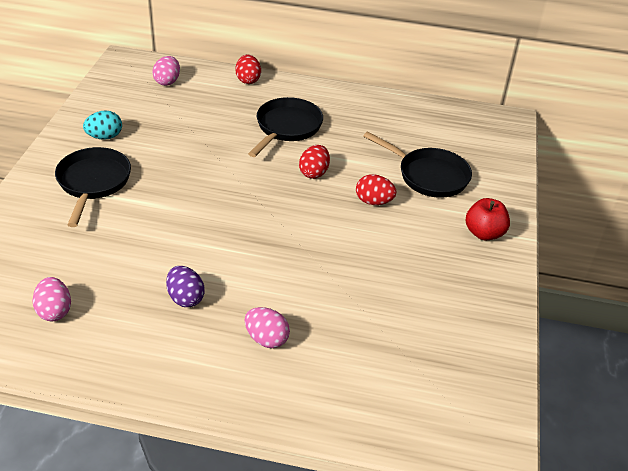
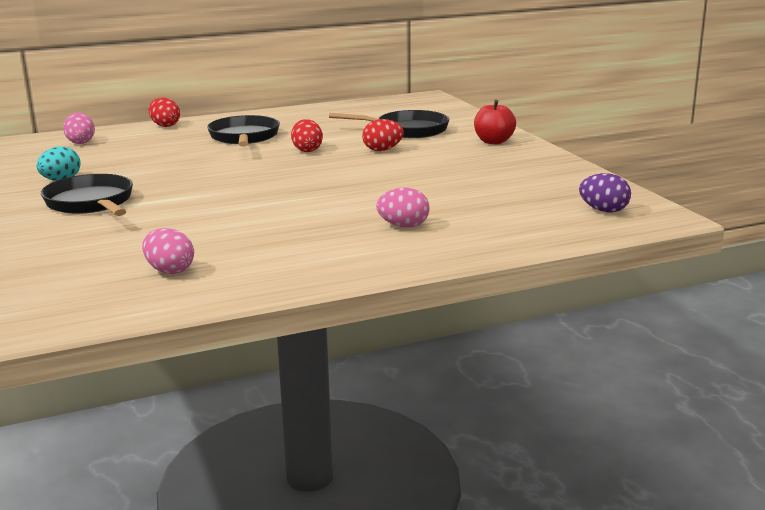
camera: 30 degrees left, 20 degrees down
purple egg [166,266,205,307] -> purple egg moved to [579,173,631,212]

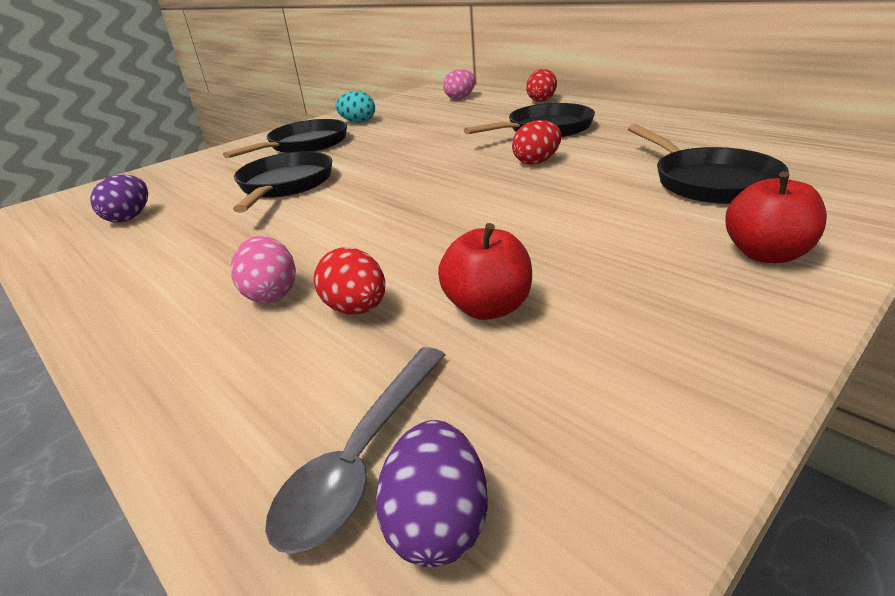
camera: 70 degrees right, 10 degrees up
pink egg [142,228,194,274] -> purple egg [90,174,148,223]
red egg [362,119,404,151] -> red egg moved to [314,247,385,314]
none -> black pan [233,151,332,213]
none -> grey spoon [265,347,445,554]
none -> red apple [438,223,532,320]

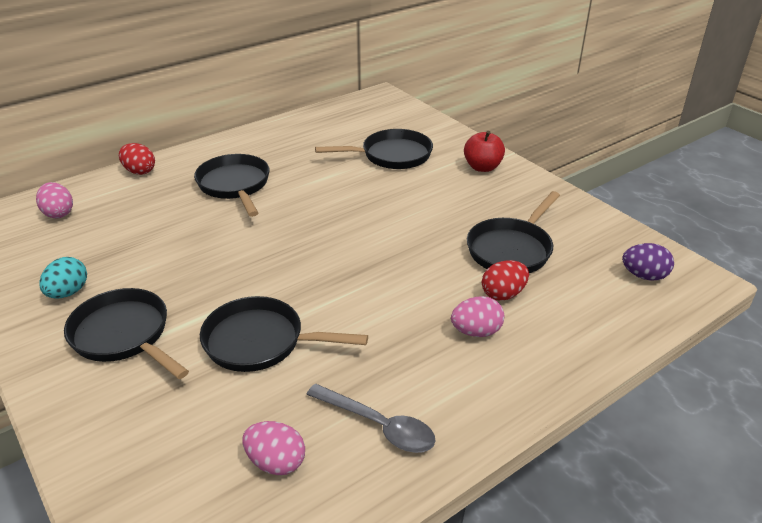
camera: 85 degrees left, 5 degrees up
purple egg [90,174,148,223] -> pink egg [242,421,305,475]
grey spoon [265,347,445,554] -> grey spoon moved to [306,384,435,453]
red apple [438,223,532,320] -> black pan [467,191,560,273]
red egg [512,120,561,165] -> none

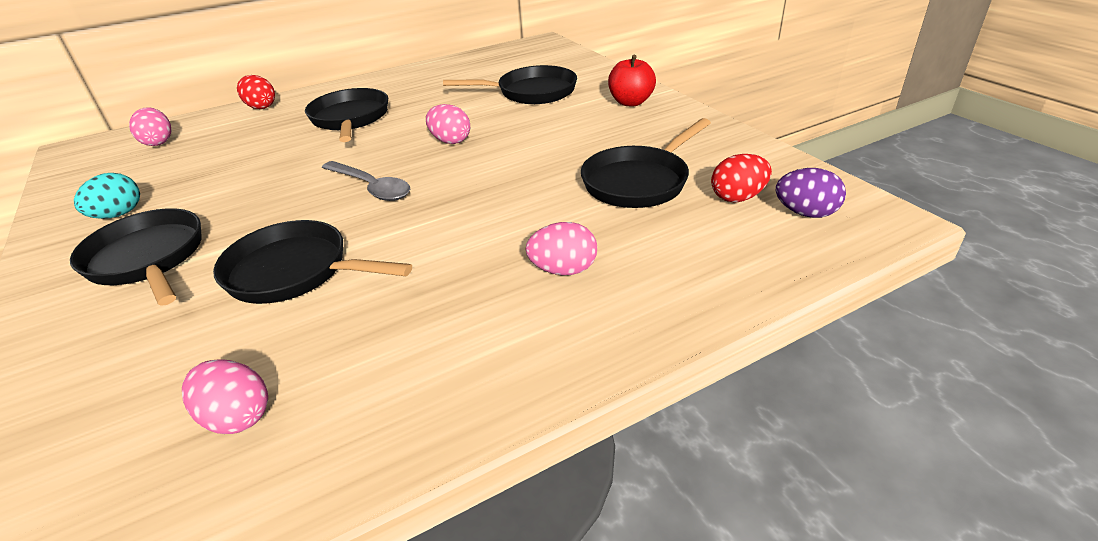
camera: 10 degrees right, 0 degrees up
grey spoon [306,384,435,453] -> grey spoon moved to [322,161,410,201]
red egg [482,260,529,301] -> red egg moved to [711,154,772,202]
none -> pink egg [426,104,470,144]

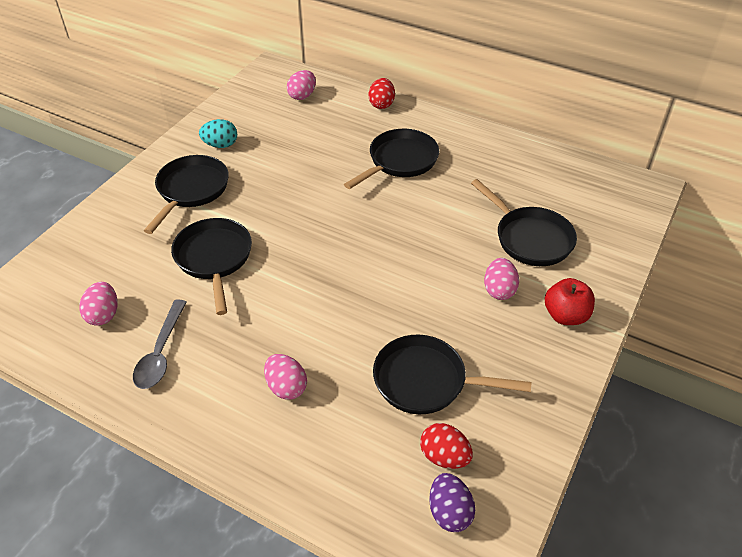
camera: 55 degrees right, 10 degrees up
grey spoon [322,161,410,201] -> grey spoon moved to [133,299,187,389]
pink egg [426,104,470,144] -> pink egg moved to [484,258,519,300]

